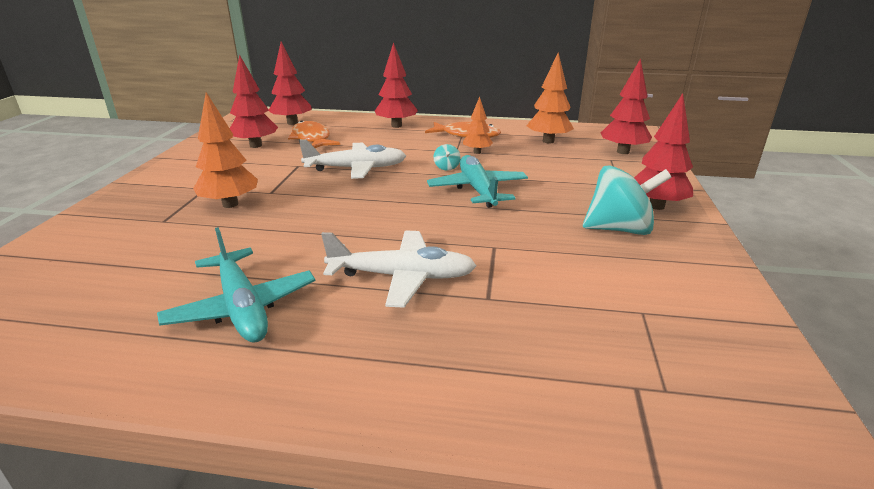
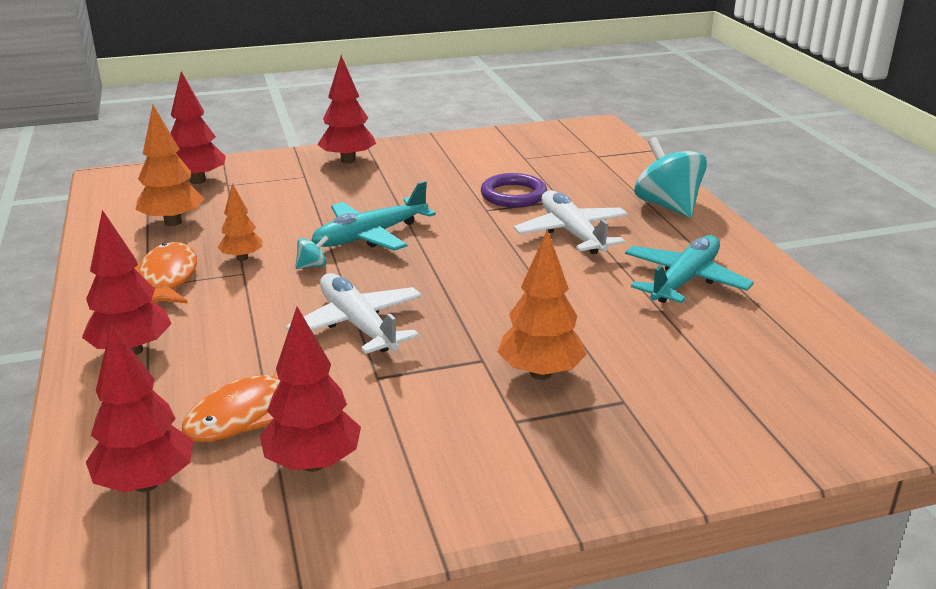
camera: 115 degrees left, 0 degrees up
turquoise spinning top [583,165,672,235] -> turquoise spinning top moved to [634,137,707,217]
none -> purple ring [481,173,547,207]

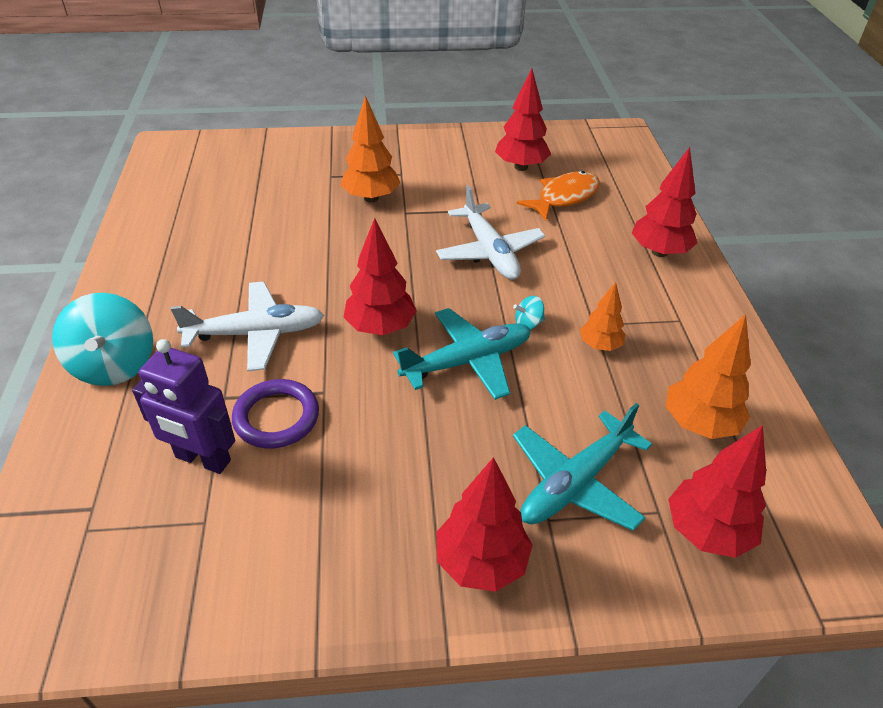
camera: 170 degrees left, 15 degrees up
red tree [86,323,193,492] -> red tree moved to [344,218,417,335]
orange fish [135,242,197,304] -> none
white plane [514,190,628,254] -> white plane turned 90 degrees counterclockwise [171,281,324,371]
turquoise plane [625,235,754,303] -> turquoise plane moved to [513,403,652,531]
none -> purple robot [132,339,235,474]

